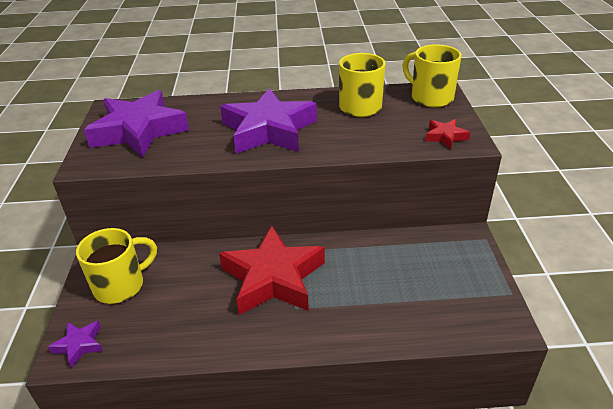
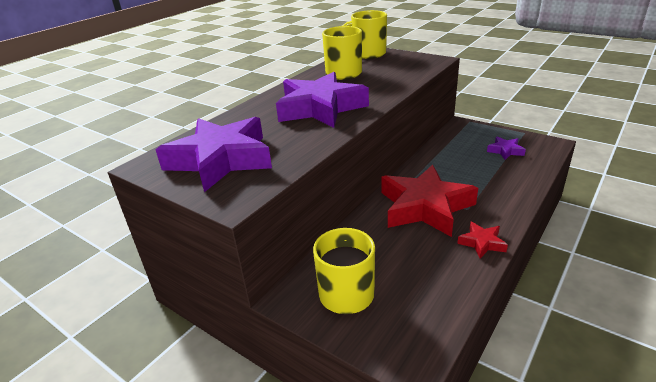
camera: 50 degrees left, 5 degrees down
purple star [48,321,103,368] -> purple star moved to [487,137,526,160]
red star [425,119,470,149] -> red star moved to [457,222,508,259]

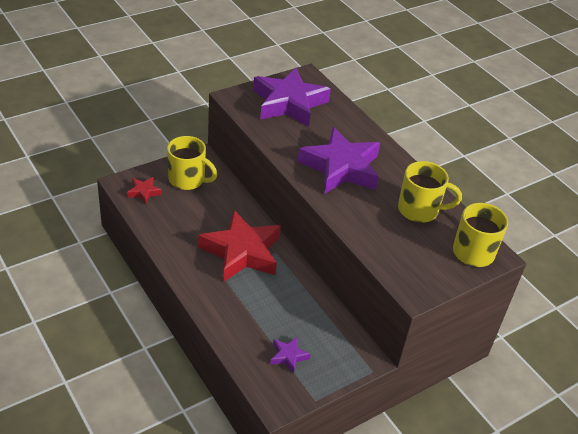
camera: 105 degrees right, 10 degrees up
red star [457,222,508,259] -> red star moved to [127,177,162,205]

